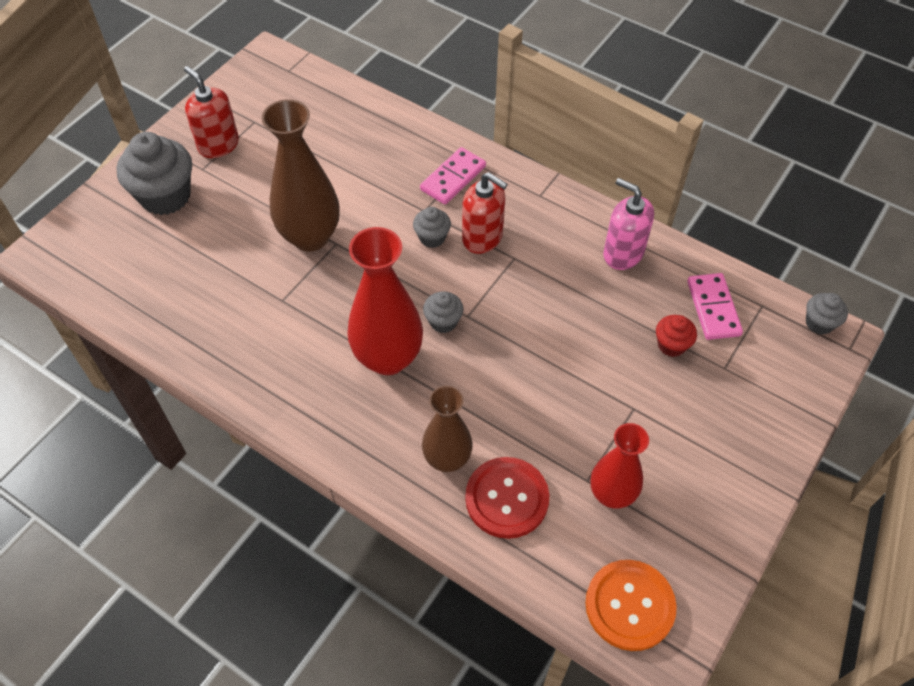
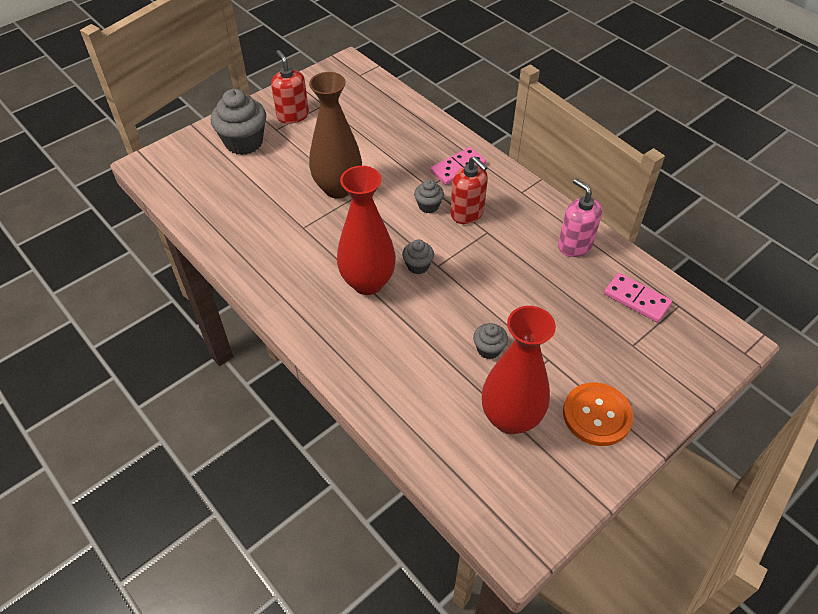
camera: 15 degrees right, 5 degrees down
brown vase [422,386,473,472] -> none
red button [465,457,549,539] -> none
orange button [585,560,677,651] -> orange button moved to [563,382,633,446]
red vase [590,423,649,509] -> red vase [482,306,556,434], size x1.56
red cupcake [656,315,697,357] -> none
pink domino [687,273,743,340] -> pink domino turned 60 degrees counterclockwise [604,273,672,322]
grey cupcake [806,293,848,335] -> grey cupcake moved to [473,323,508,359]

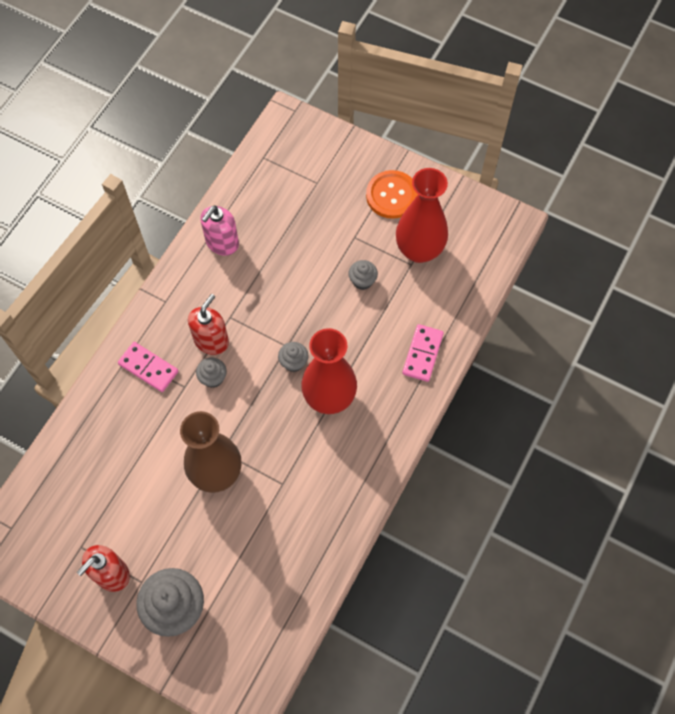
camera: 110 degrees left, 15 degrees up
pink domino [604,273,672,322] -> pink domino moved to [402,324,444,382]

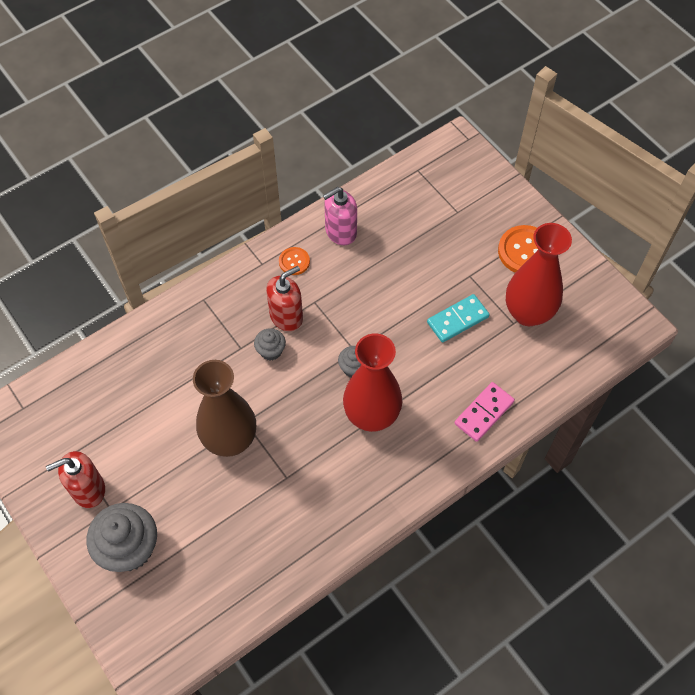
camera: 25 degrees right, 5 degrees down
pink domino [118,342,178,392] -> none
grey cupcake [348,260,378,290] -> turquoise domino [427,294,490,343]
none -> orange button [279,247,310,275]

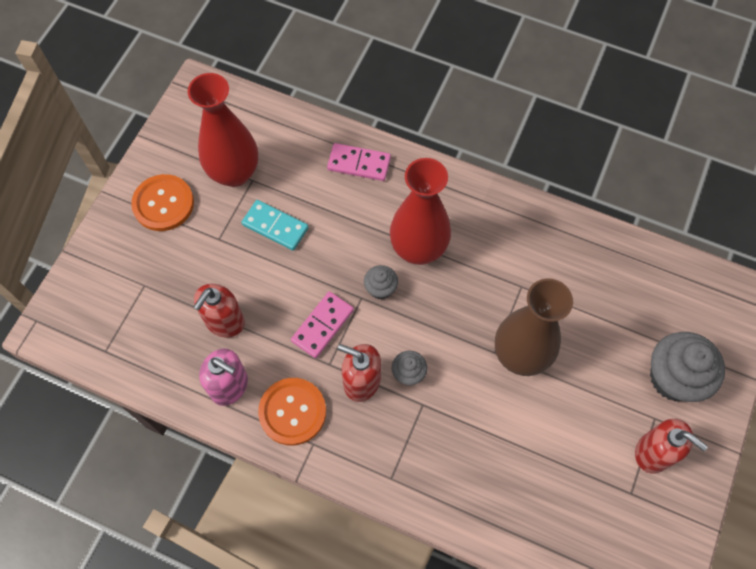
camera: 120 degrees left, 5 degrees up
orange button [279,247,310,275] -> orange button [258,378,326,446], size x1.80
none -> red soap dispenser [193,284,245,338]
none -> pink domino [291,291,354,358]

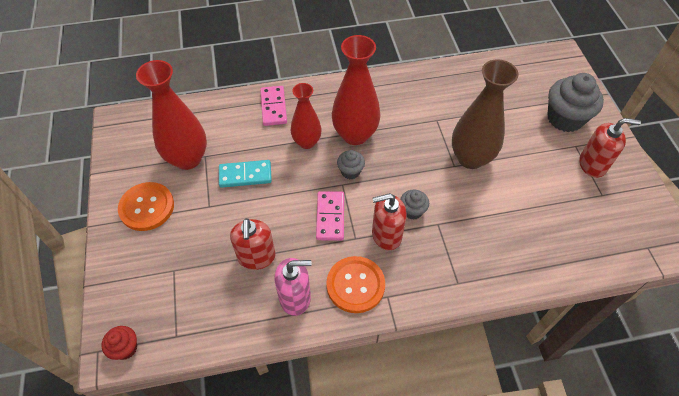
camera: 35 degrees left, 10 degrees down
pink domino [327,143,391,181] -> pink domino turned 75 degrees counterclockwise [260,86,287,126]
none -> red cupcake [101,326,137,360]
none -> red vase [291,83,322,149]

